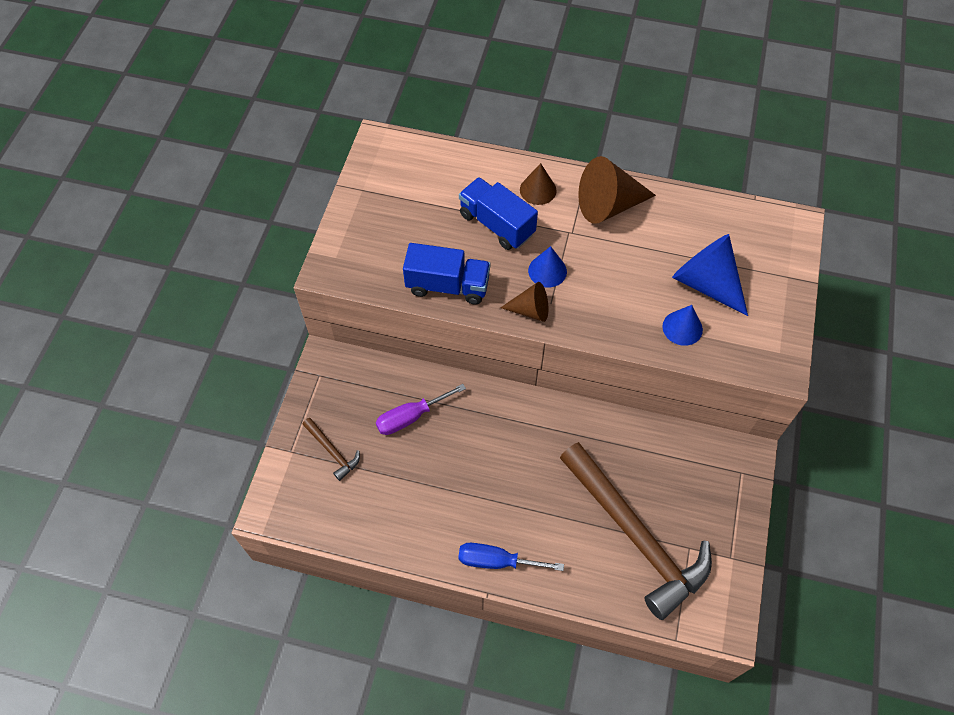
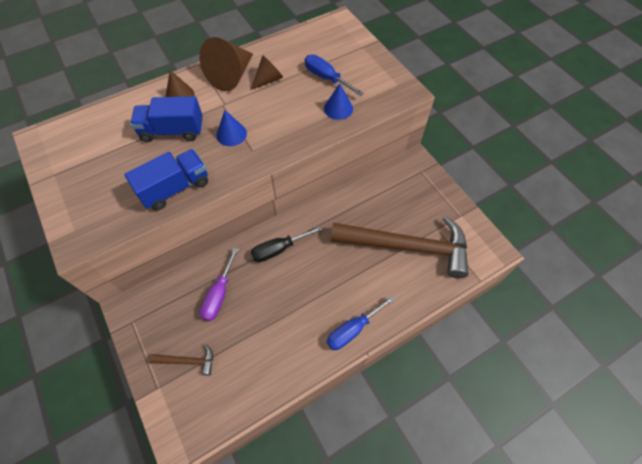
camera: 45 degrees left, 0 degrees up
brown cone [500,282,548,322] -> brown cone moved to [251,55,283,90]
blue cone [672,234,748,316] -> blue screwdriver [305,55,363,96]
none -> black screwdriver [251,226,322,262]

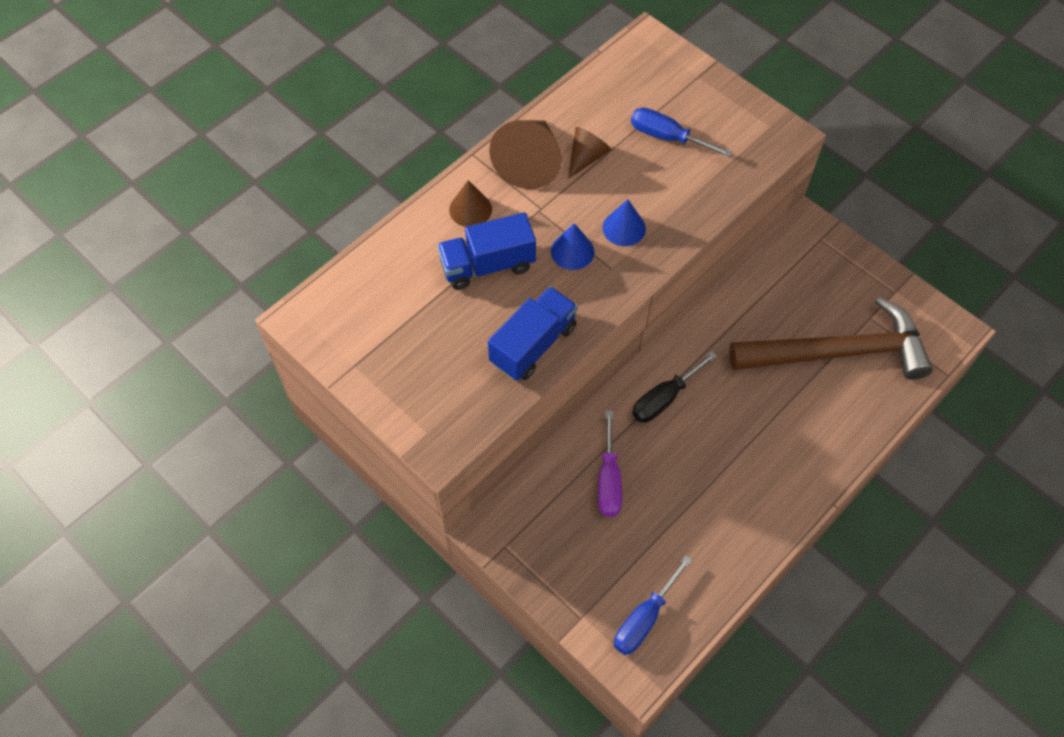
camera: 15 degrees left, 0 degrees up
brown hammer [149,344,213,375] -> none
blue cone [324,83,353,120] -> blue cone moved to [603,199,646,246]
blue screwdriver [327,295,395,350] -> blue screwdriver moved to [614,555,692,655]

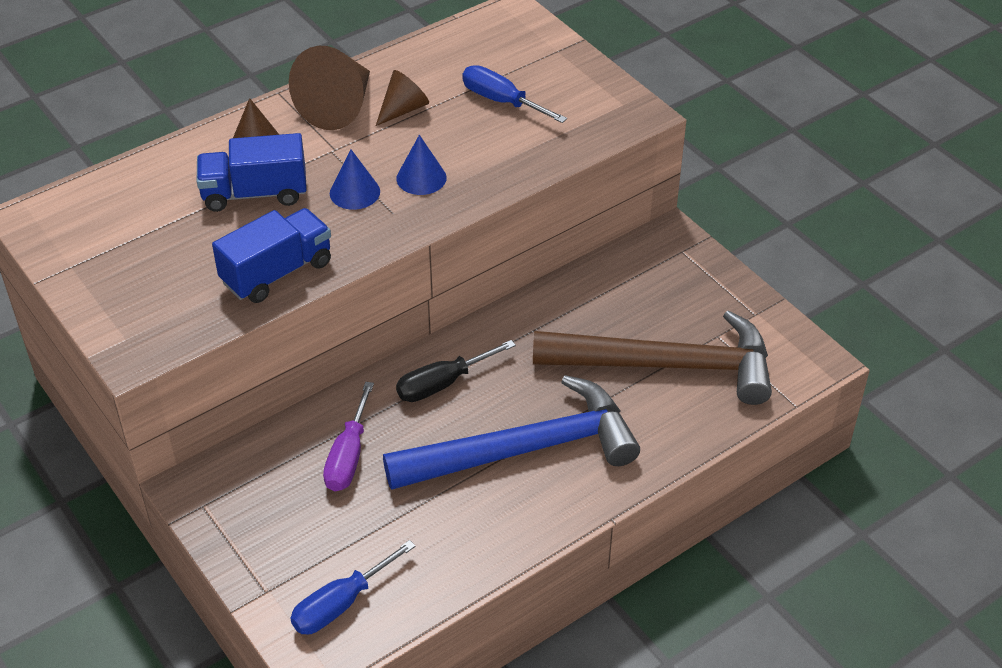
camera: 10 degrees right, 15 degrees down
none -> blue hammer [383,375,640,490]

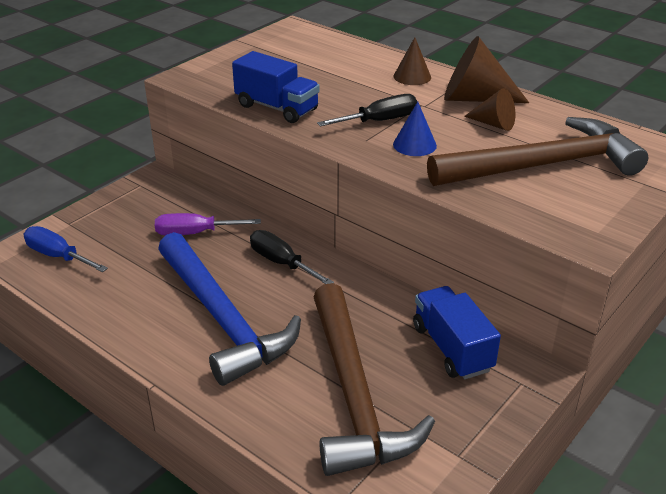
camera: 75 degrees right, 10 degrees down
blue truck [197,133,307,212] -> blue truck moved to [413,286,501,379]
blue cone [330,150,380,210] -> black screwdriver [317,94,417,126]
blue screwdriver [462,65,567,123] -> brown hammer [427,117,649,186]

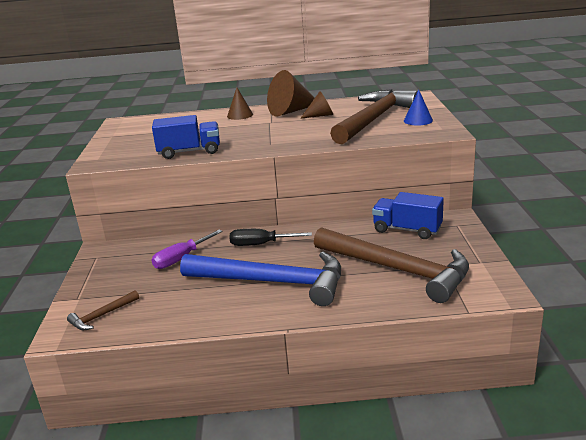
camera: 40 degrees left, 10 degrees down
blue screwdriver [24,226,108,272] -> brown hammer [67,290,139,330]
black screwdriver [317,94,417,126] -> none
blue cone [393,102,437,156] -> blue cone moved to [404,90,433,126]

